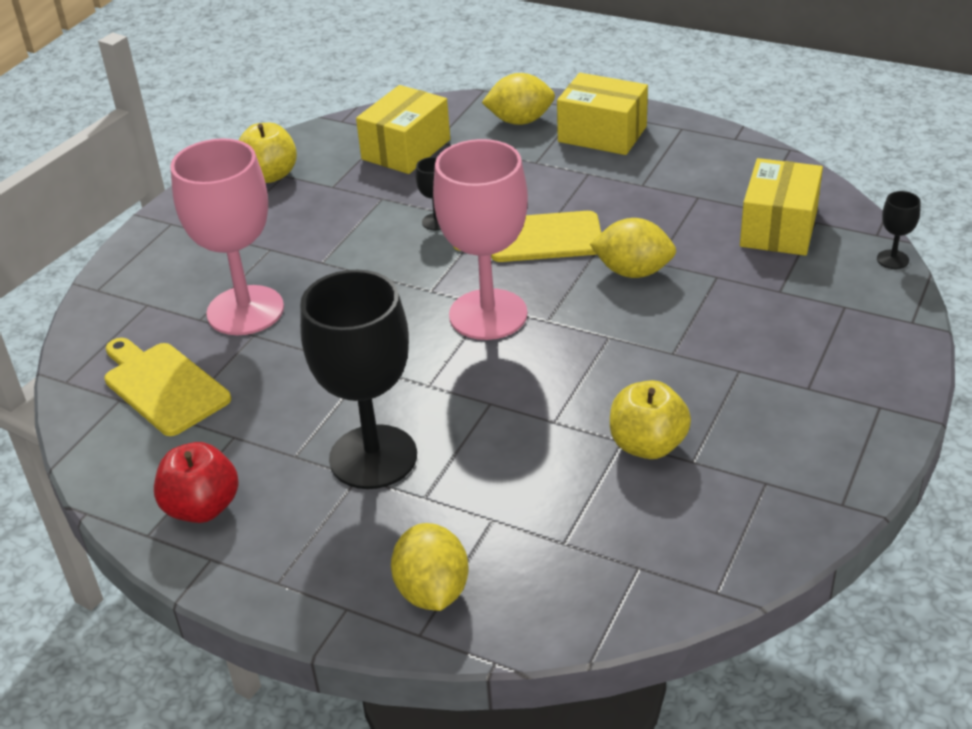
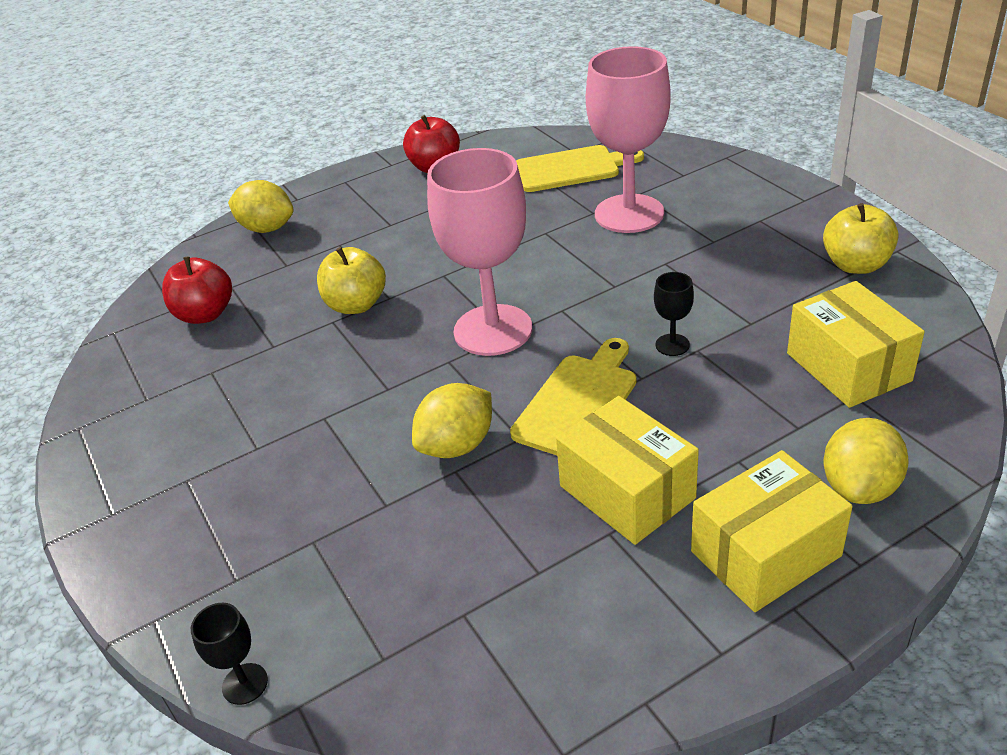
camera: 125 degrees right, 0 degrees up
black goblet [300,270,417,489] -> none
yellow apple [610,380,691,459] -> yellow apple moved to [317,247,386,314]
yellow box [740,158,823,256] -> yellow box moved to [556,396,699,545]
none -> red apple [162,256,232,324]

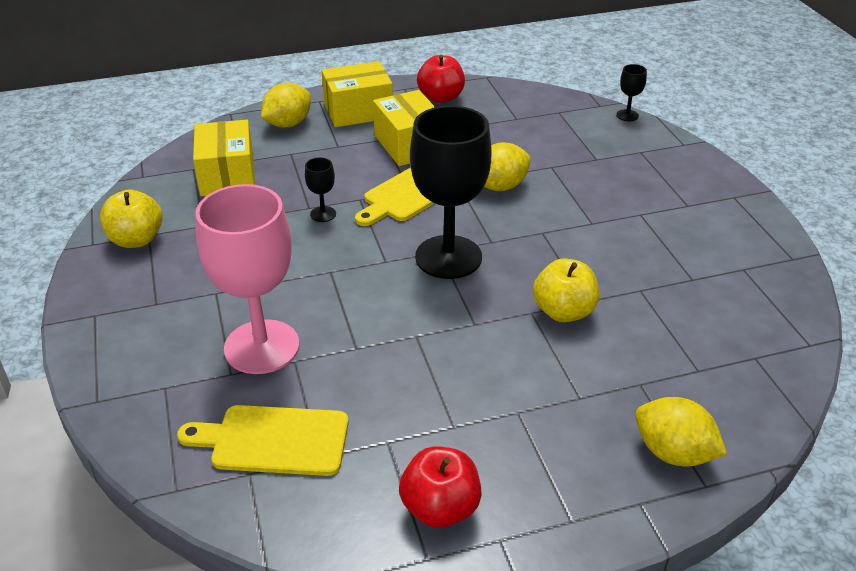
camera: 170 degrees left, 0 degrees up
red apple [162,256,232,324] -> red apple moved to [417,55,465,103]
pink goblet [427,148,532,356] -> black goblet [410,106,492,279]

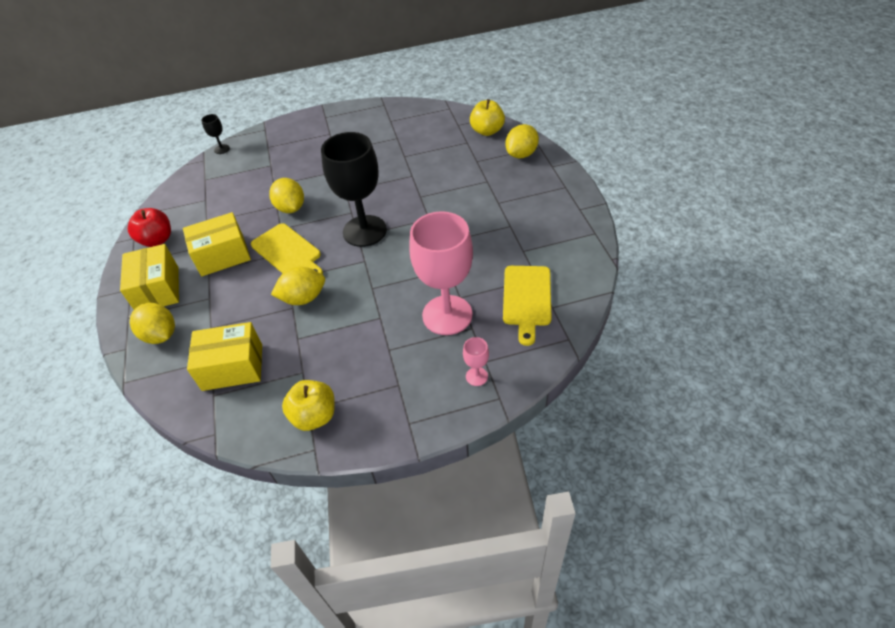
camera: 85 degrees left, 10 degrees up
black goblet [305,157,336,222] -> yellow lemon [271,267,325,305]
red apple [399,446,482,528] -> none
yellow apple [533,258,599,322] -> yellow apple moved to [470,99,505,136]
none -> pink goblet [463,337,489,386]

